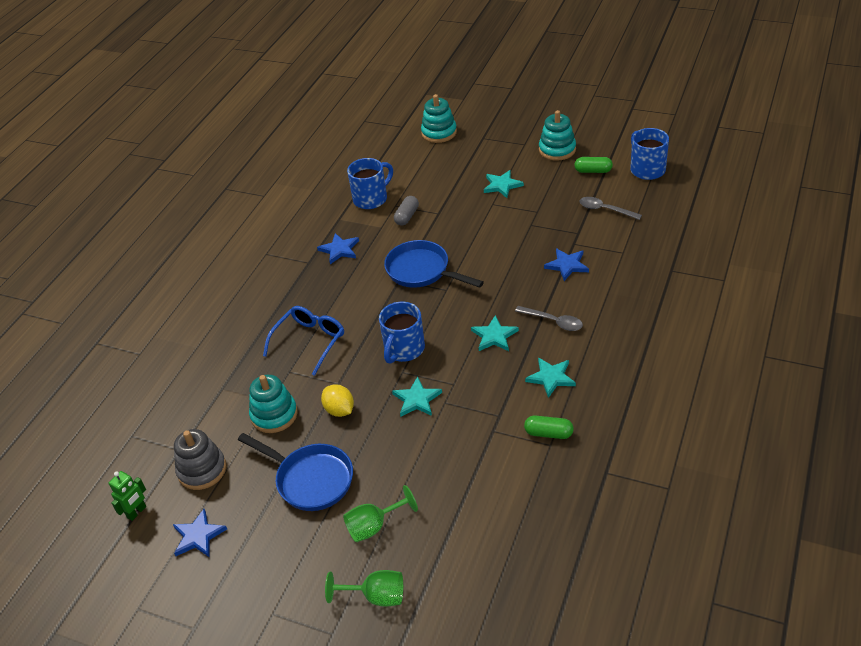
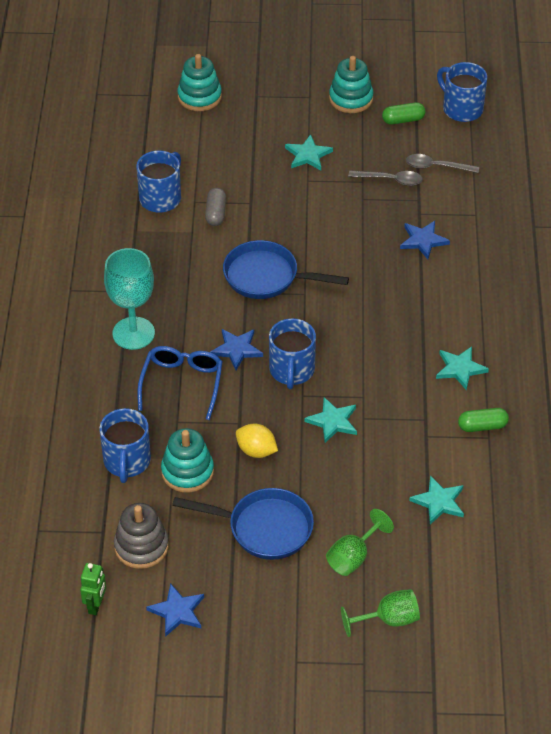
camera: 25 degrees left, 5 degrees up
blue star [317,233,359,264] -> blue star moved to [211,329,263,370]
turquoise star [471,315,519,351] -> turquoise star moved to [409,475,464,524]
grey spoon [515,306,583,331] -> grey spoon moved to [348,171,423,186]
none -> blue mug [99,408,151,483]
none -> turquoise goblet [104,248,155,350]

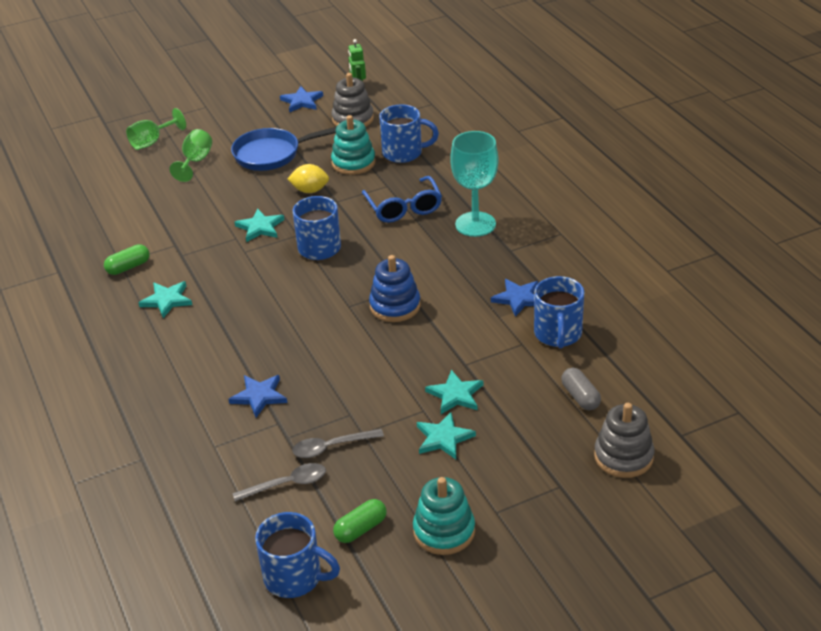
camera: 155 degrees right, 10 degrees down
blue mug [99,408,151,483] -> blue mug turned 120 degrees clockwise [379,104,439,163]
turquoise stacking toy [177,54,222,111] -> grey stacking toy [594,403,654,478]
grey capsule [205,188,226,226] -> grey capsule moved to [561,368,601,410]
blue star [211,329,263,370] -> blue star moved to [491,279,538,317]
blue pan [223,240,349,299] -> blue stacking toy [369,255,421,322]
turquoise star [409,475,464,524] -> turquoise star moved to [425,370,483,414]

